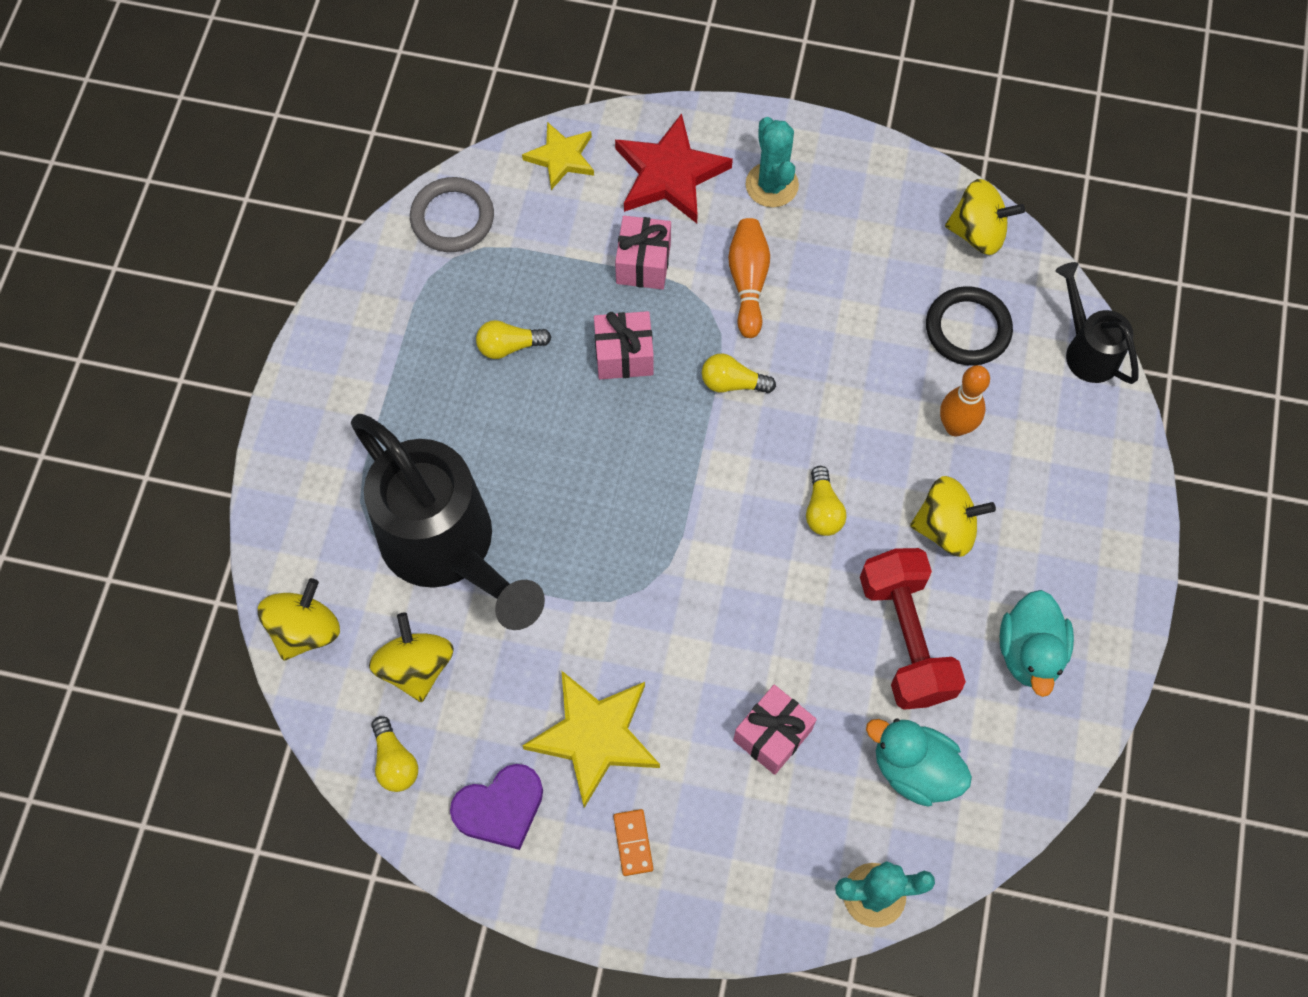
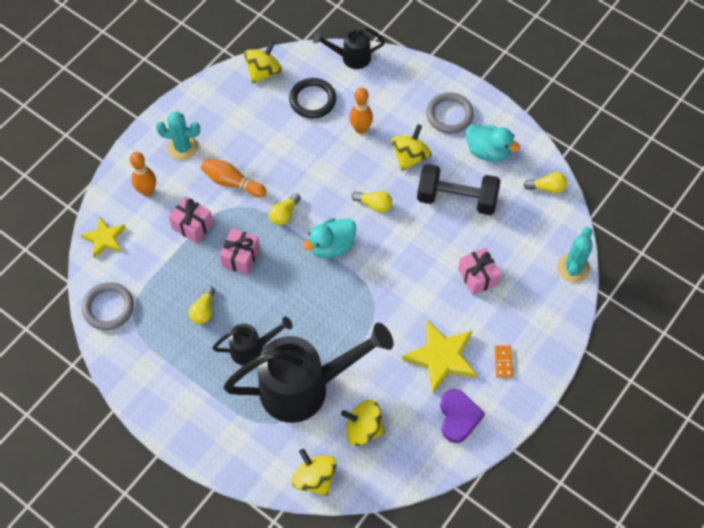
camera: 65 degrees left, 5 degrees down
yellow light bulb [371,716,418,792] -> yellow light bulb moved to [524,172,567,194]
orange domino [613,809,653,876] -> orange domino turned 75 degrees clockwise [494,345,513,378]
red star [615,113,733,223] -> orange bowling pin [130,152,156,196]
red dumbbell [860,548,966,710] -> black dumbbell [417,164,501,215]
turquoise duck [866,718,972,806] -> turquoise duck moved to [303,218,356,259]
none -> black watering can [212,317,293,365]
none -> grey ring [426,92,474,133]

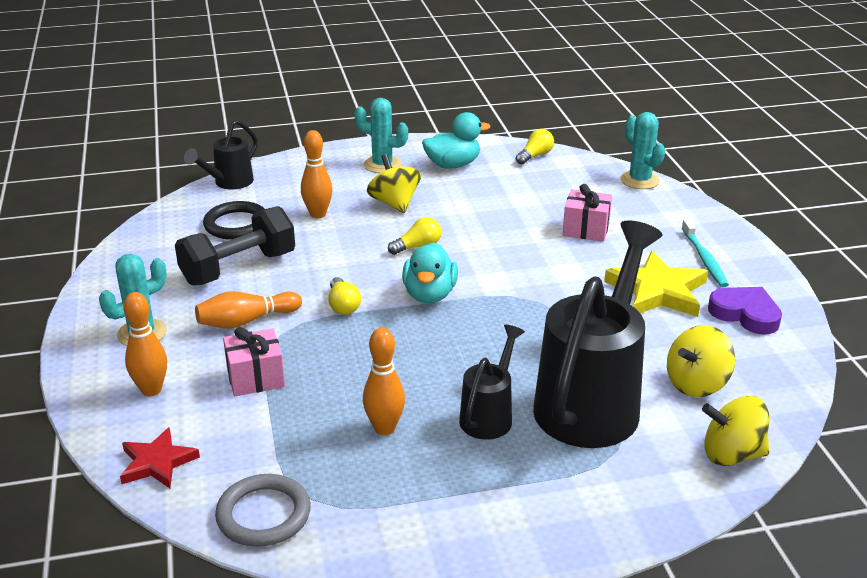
camera: 50 degrees left, 30 degrees down
yellow star [81,217,126,258] -> red star [120,427,200,488]
yellow light bulb [189,286,215,324] -> orange bowling pin [363,328,405,435]
pink gift [219,228,260,275] -> none
yellow spinning top [244,40,282,84] -> none
black dumbbell [417,164,501,215] -> black dumbbell moved to [175,206,295,286]
grey ring [426,92,474,133] -> turquoise cactus [354,98,408,173]
orange domino [494,345,513,378] -> turquoise toothbrush [682,219,729,287]

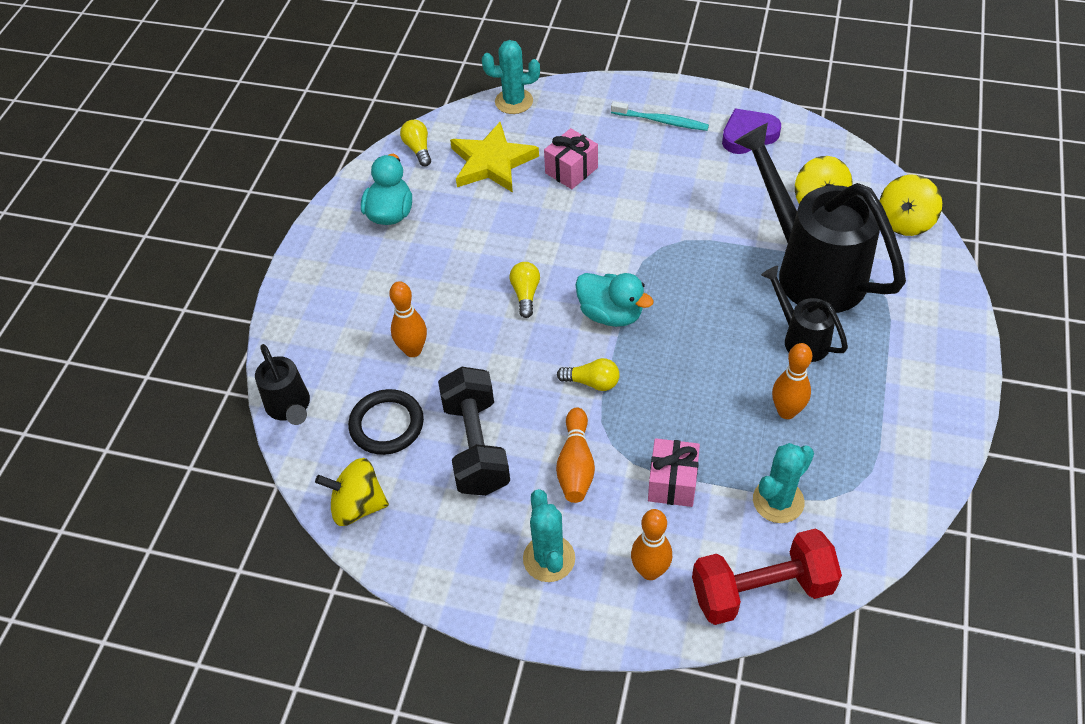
camera: 60 degrees left, 20 degrees up
red star [120,427,200,488] -> red dumbbell [692,528,842,625]
grey ring [215,474,311,547] -> none
turquoise cactus [354,98,408,173] -> turquoise cactus moved to [753,443,814,523]
yellow spinning top [367,154,421,213] -> yellow spinning top moved to [315,458,389,526]
yellow star [604,251,708,317] -> yellow star moved to [450,122,539,192]

